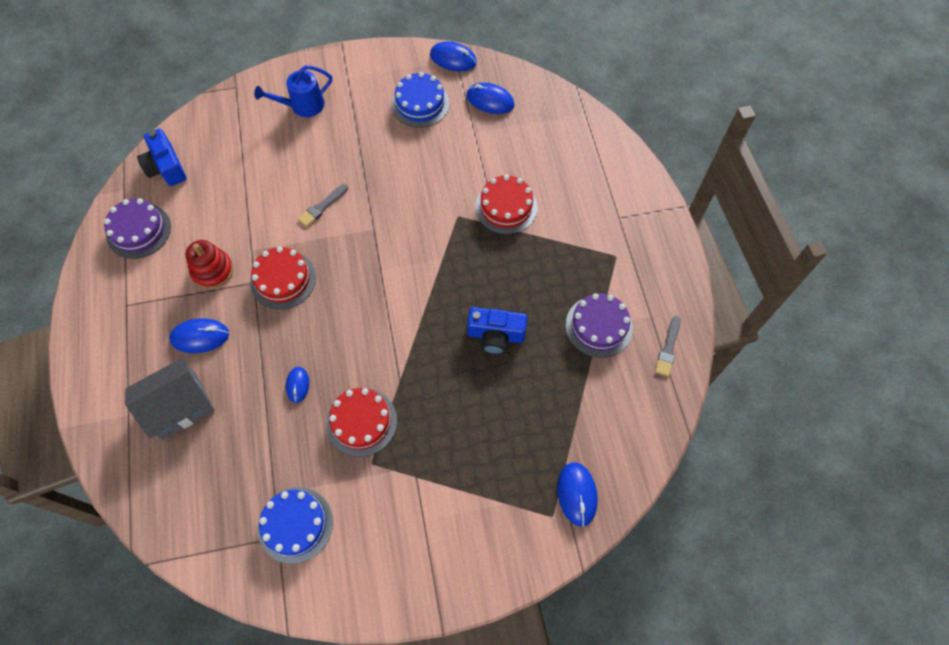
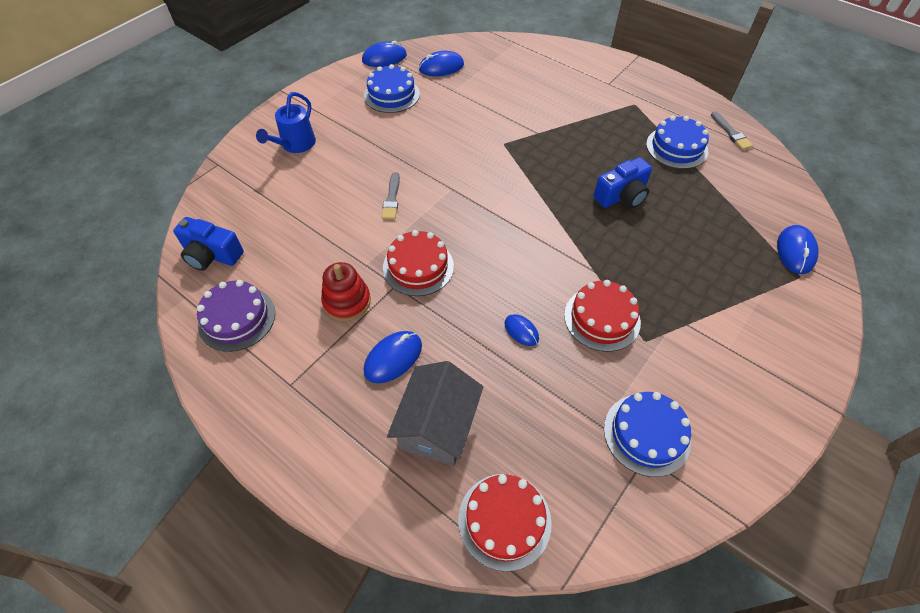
camera: 40 degrees left, 10 degrees down
red cake [475,174,538,234] -> red cake moved to [458,474,552,572]
blue mouse [557,462,598,527] -> blue mouse turned 60 degrees clockwise [777,225,819,274]
purple cake [565,293,633,358] -> blue cake [646,116,709,169]

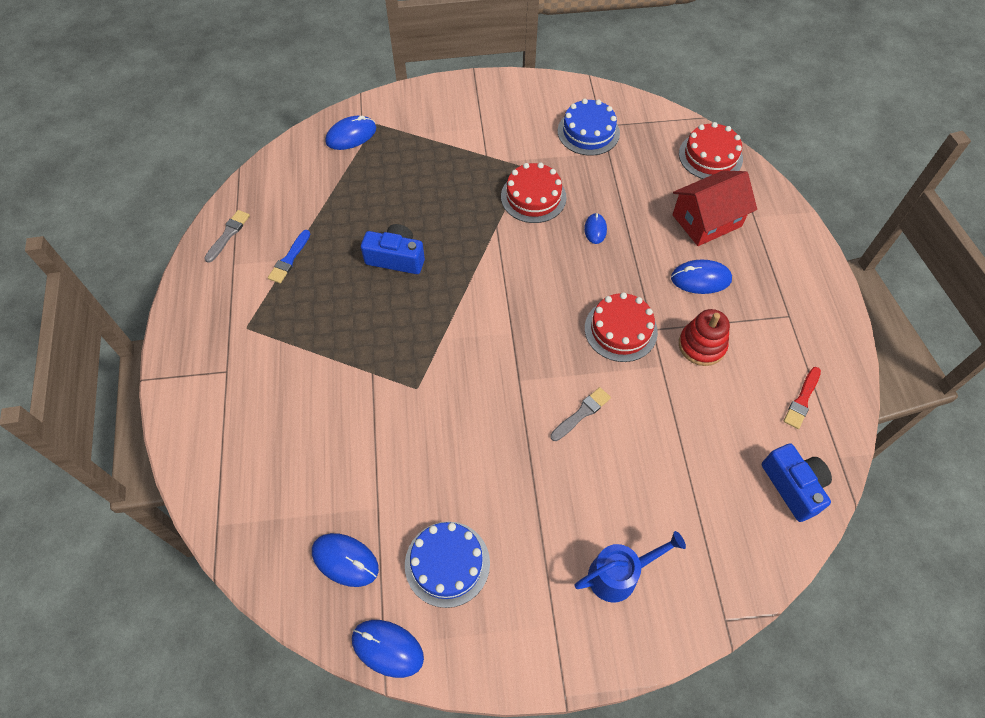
camera: 135 degrees left, 5 degrees up
purple cake [197,280,275,352] -> red brush [784,367,821,429]
grey house [387,361,483,466] -> red house [672,170,757,246]
blue cake [646,116,709,169] -> blue brush [268,230,310,283]

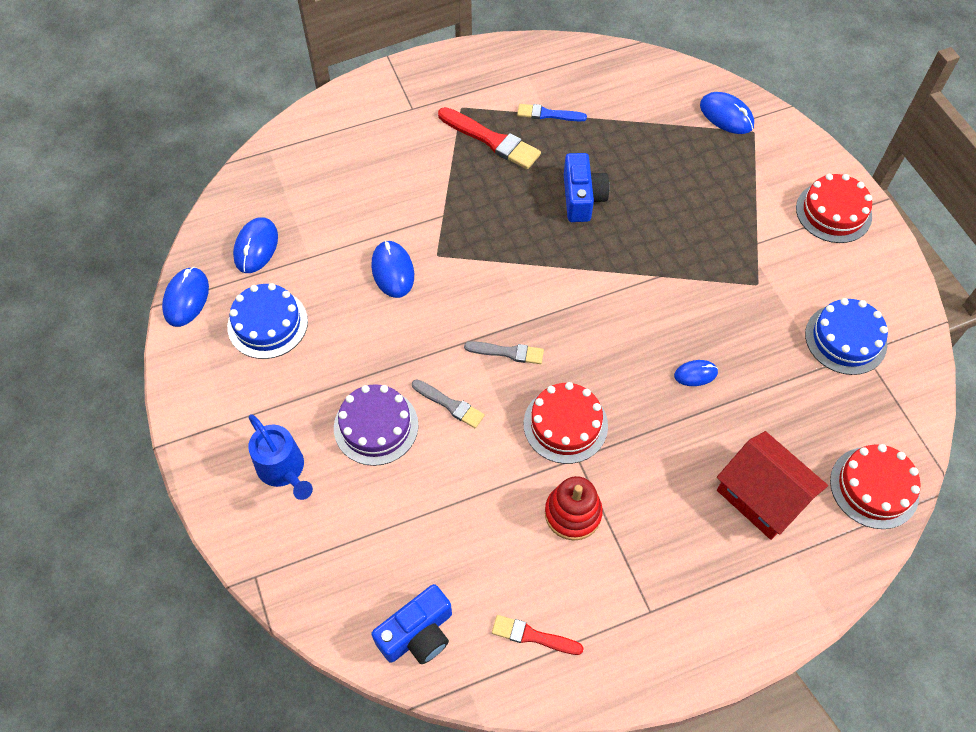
camera: 75 degrees right, 0 degrees up
grey brush [204,210,250,263] -> grey brush moved to [464,341,544,364]
red cake [501,163,567,223] -> red cake moved to [796,174,872,243]
blue mouse [671,259,732,294] -> blue mouse moved to [371,240,414,298]
none -> purple cake [334,384,418,466]
none -> red brush [438,107,541,169]

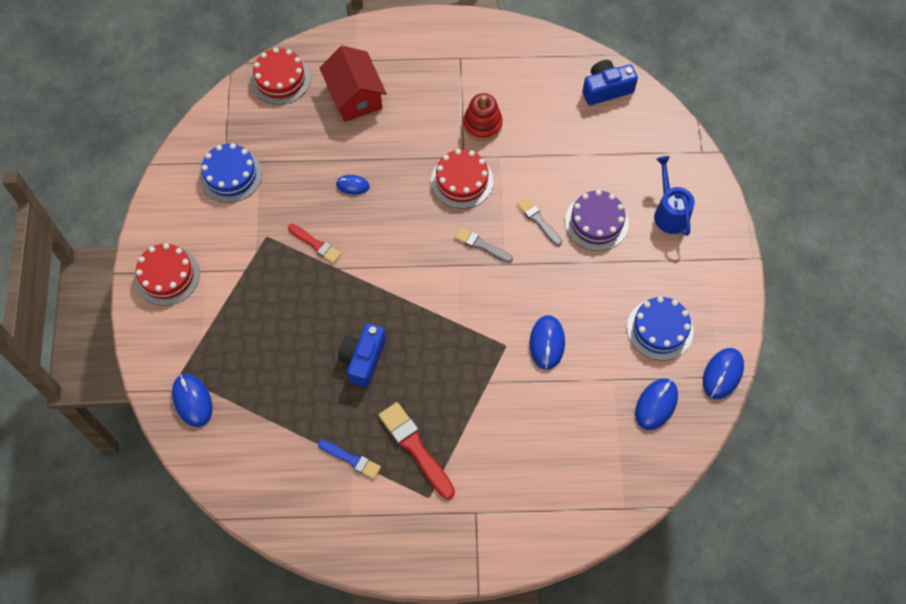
camera: 160 degrees left, 5 degrees up
red brush [492,615,584,655] -> red brush moved to [288,224,341,263]

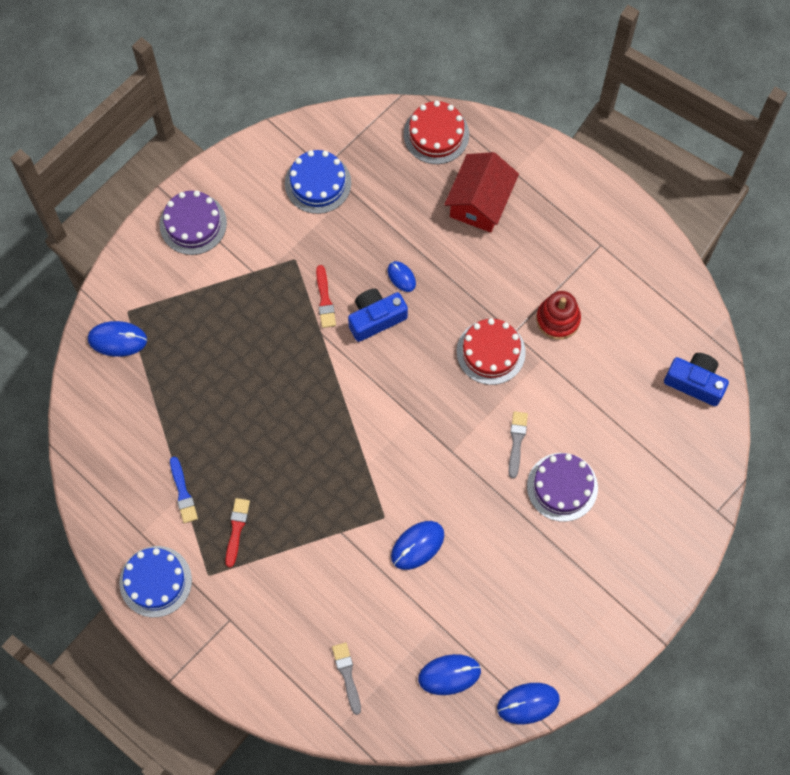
camera: 45 degrees right, 5 degrees up
red cake [134,243,200,306] -> purple cake [160,191,227,255]
blue mouse [172,374,212,427] -> blue mouse turned 75 degrees clockwise [88,321,147,357]
blue camera [338,323,386,387] -> blue camera moved to [348,288,408,342]
red brush [379,402,455,499] -> red brush [225,498,250,568], size x0.61
grey brush [454,227,513,263] -> grey brush moved to [332,643,361,715]
blue cake [627,297,694,360] -> blue cake moved to [119,546,192,617]
blue watering can [654,156,695,236] -> none

